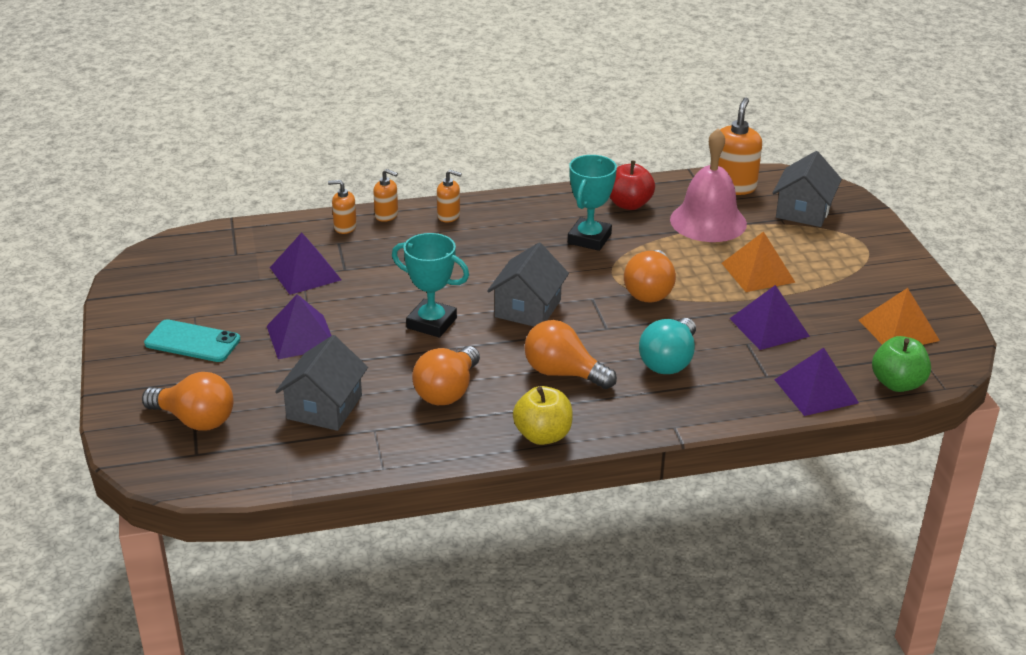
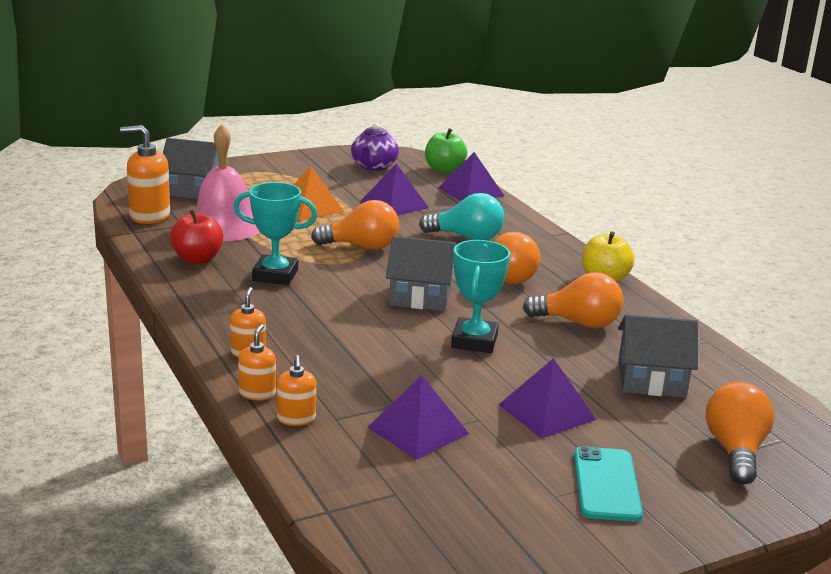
camera: 105 degrees left, 10 degrees down
orange pyramid [859,288,940,345] -> purple teapot [351,123,399,171]

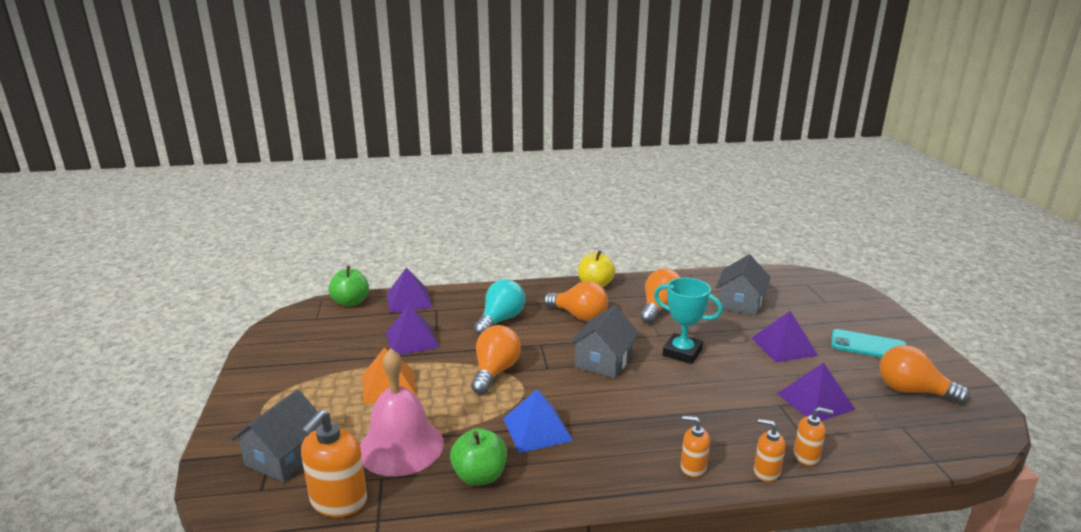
camera: 70 degrees left, 0 degrees up
red apple [170,209,223,264] -> green apple [450,428,507,486]
turquoise trophy [234,182,317,285] -> blue pyramid [503,389,573,453]
purple teapot [351,123,399,171] -> none
orange light bulb [706,382,775,484] -> orange light bulb moved to [879,345,970,404]

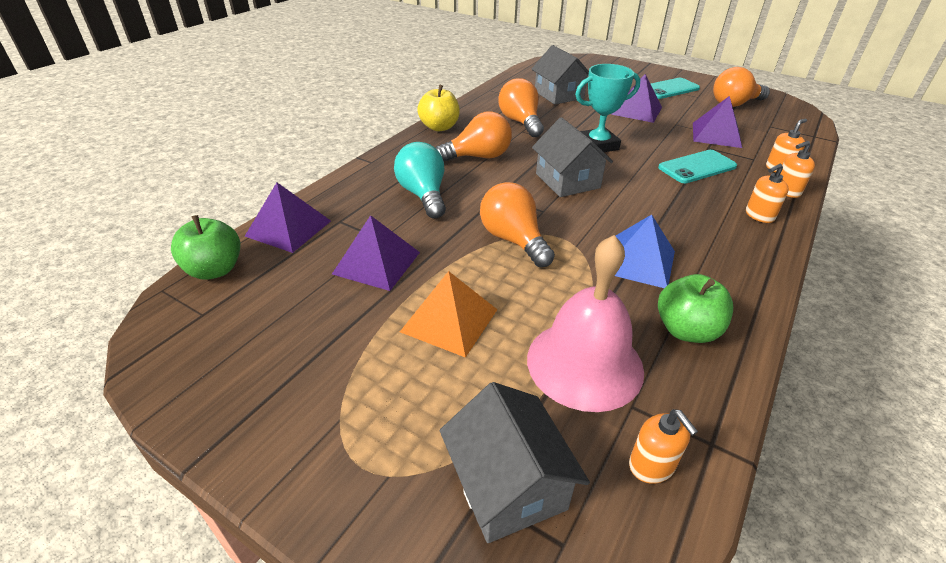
camera: 50 degrees left, 15 degrees up
orange soap dispenser [301,410,367,517] -> orange soap dispenser [629,409,698,484], size x0.57
none -> turquoise phone [658,150,737,183]

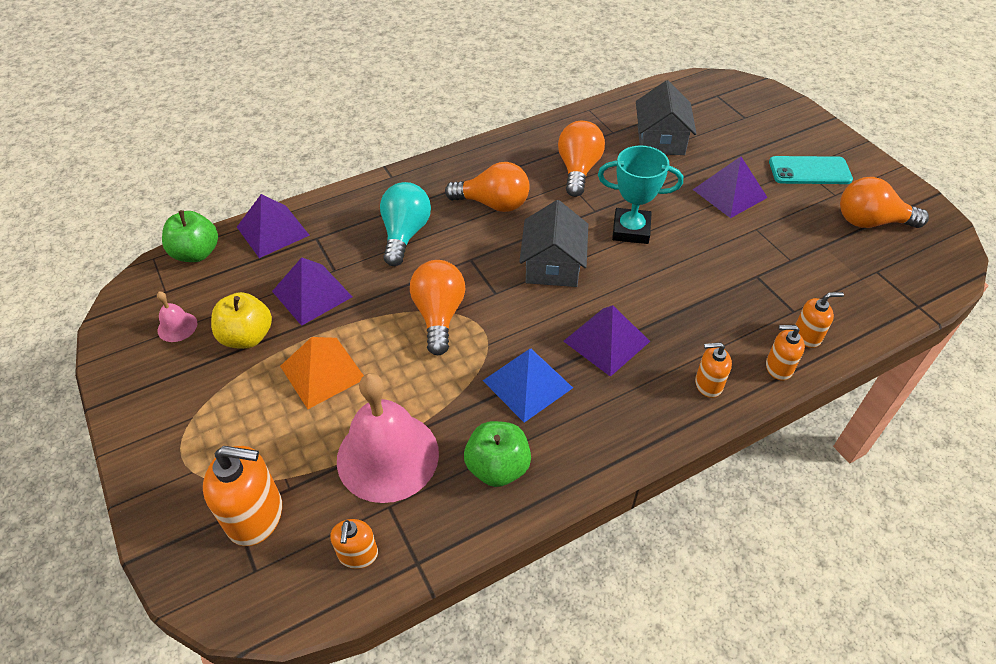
camera: 30 degrees right, 10 degrees up
yellow apple [417,84,460,131] -> yellow apple moved to [211,292,272,349]
grey house [440,382,590,543] -> orange soap dispenser [203,446,282,546]
turquoise phone [658,150,737,183] -> none
purple pyramid [693,96,742,148] -> purple pyramid moved to [563,305,650,377]
none -> pink bell [157,291,197,342]

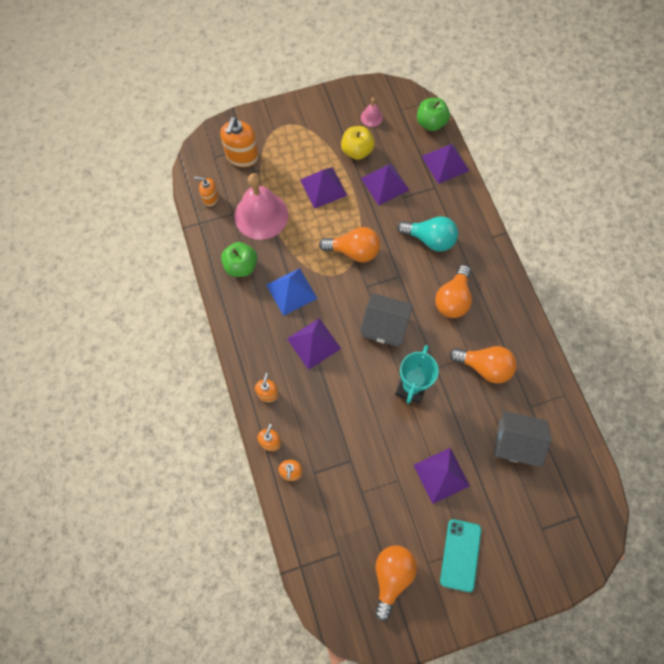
camera: 100 degrees right, 20 degrees up
orange pyramid [280,337,364,409] -> purple pyramid [300,167,348,209]

